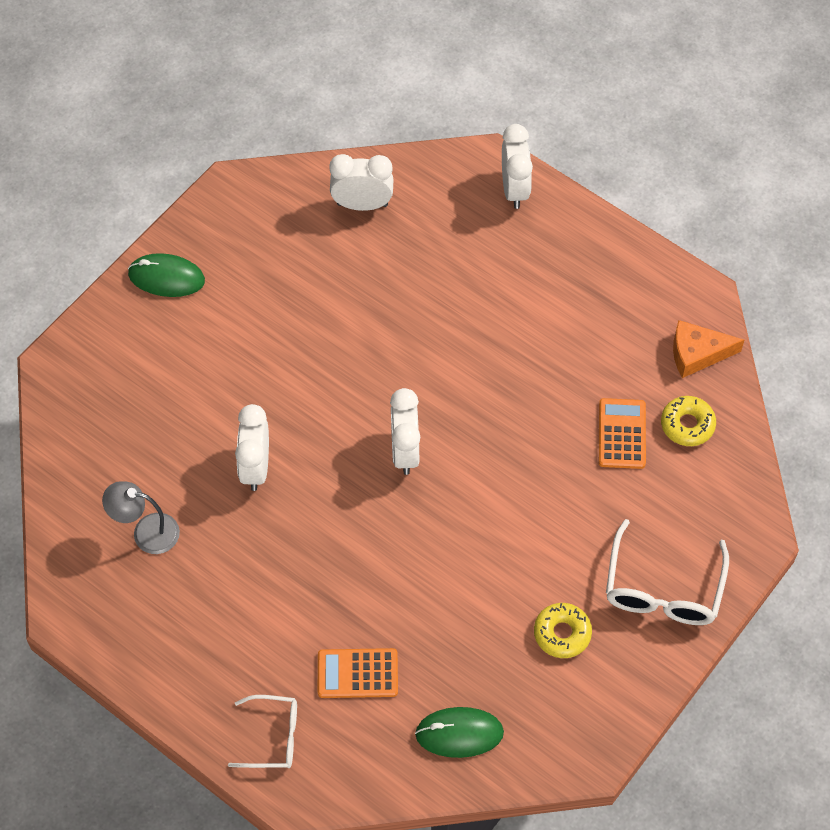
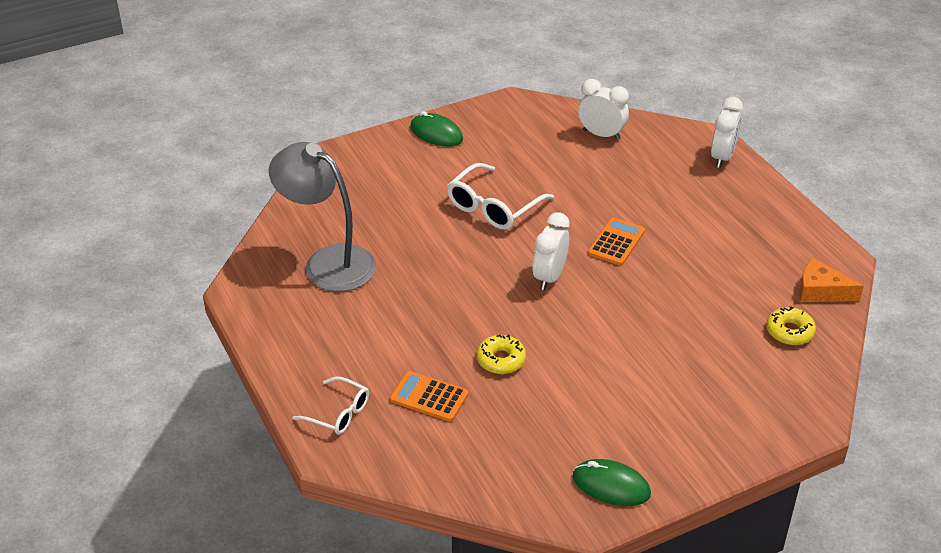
camera: 25 degrees right, 20 degrees down
grey lamp [102,481,180,554] -> grey lamp [269,142,376,292], size x1.90
white clock [235,404,269,491] -> none
green mouse [415,707,504,758] -> green mouse moved to [573,459,651,506]
yellow donut [534,603,592,658] -> yellow donut moved to [477,334,526,374]
orange calculator [599,398,646,469] -> orange calculator moved to [588,217,645,266]
white glasses [606,519,729,625] -> white glasses moved to [447,163,554,230]

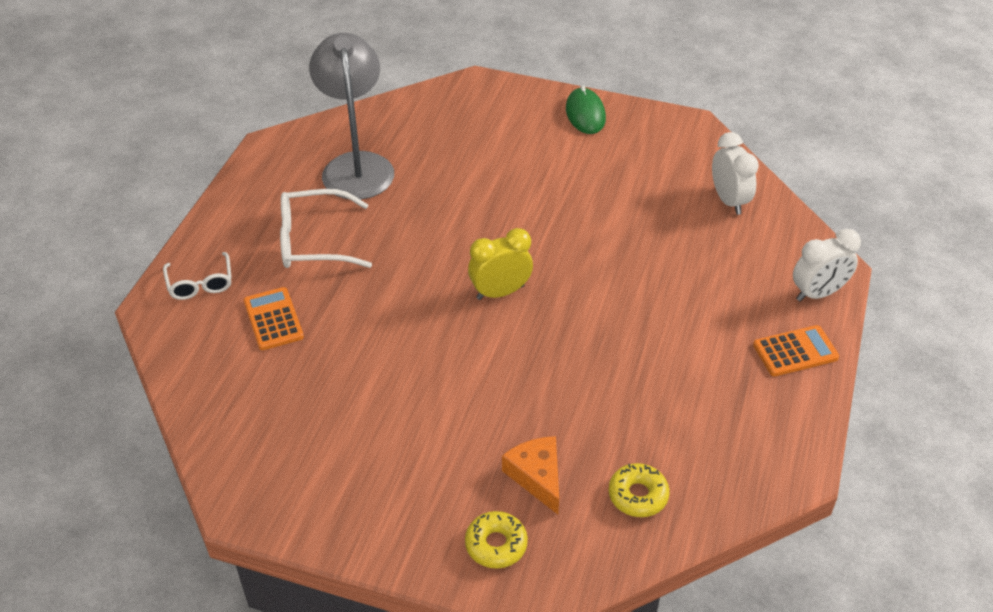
camera: 45 degrees right, 5 degrees up
white glasses [447,163,554,230] -> white glasses moved to [280,189,372,268]
yellow donut [477,334,526,374] -> yellow donut moved to [465,511,528,569]
white clock [533,212,570,290] -> yellow clock [468,228,533,300]
green mouse [573,459,651,506] -> none
orange calculator [588,217,645,266] -> orange calculator moved to [753,325,839,376]
orange cheese [799,258,864,302] -> orange cheese moved to [502,436,559,514]

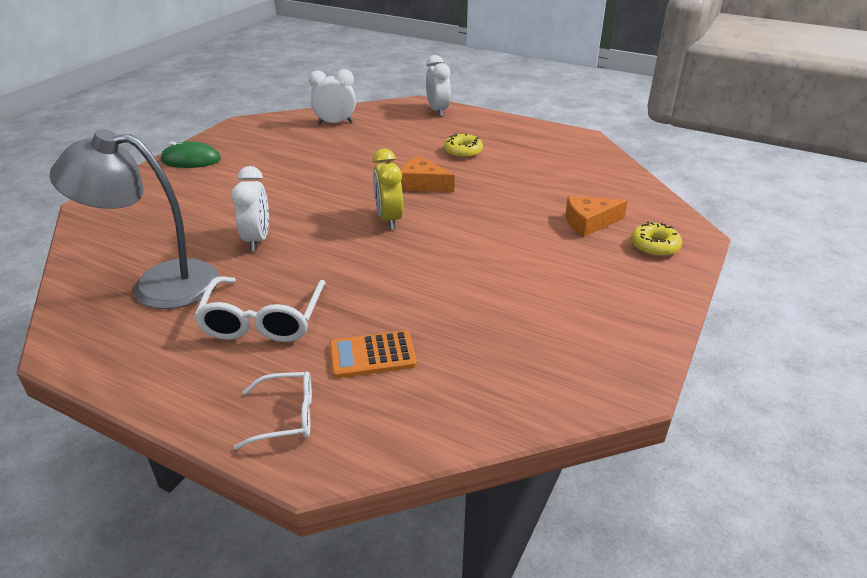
camera: 80 degrees left, 10 degrees down
yellow donut [608,463,670,517] -> yellow donut moved to [444,133,483,158]
orange calculator [753,325,839,376] -> none
none -> white clock [231,166,269,251]
none -> orange cheese [401,156,455,192]

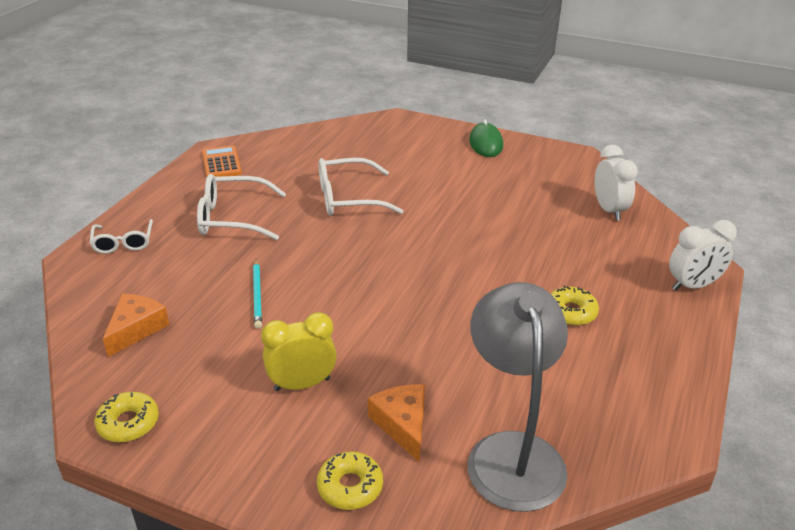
camera: 85 degrees right, 0 degrees up
grey lamp [49,129,219,309] -> grey lamp moved to [467,282,568,512]
white clock [231,166,269,251] -> white glasses [319,158,403,216]
orange calculator [329,331,417,378] -> orange calculator moved to [202,145,242,177]
yellow clock [372,149,403,230] -> yellow clock moved to [261,312,337,391]
orange cheese [401,156,455,192] -> orange cheese moved to [103,294,169,357]
none -> yellow donut [95,392,159,442]
none -> turquoise pencil [253,259,262,329]

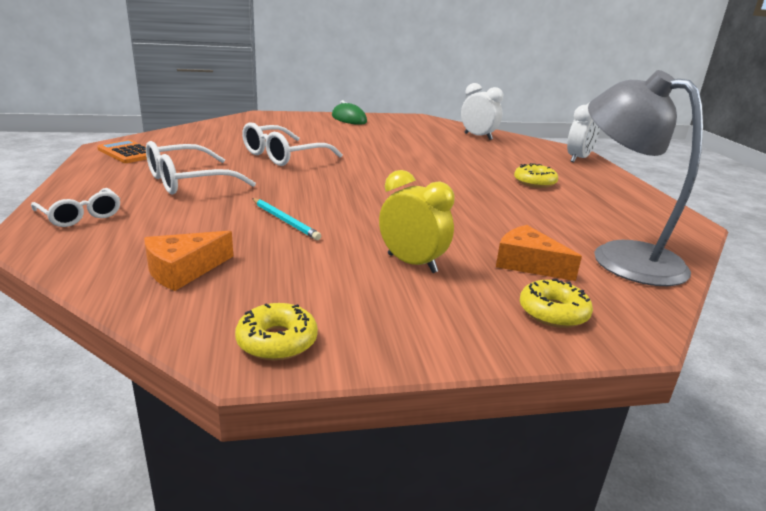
camera: 35 degrees left, 10 degrees down
orange cheese [103,294,169,357] -> orange cheese turned 120 degrees counterclockwise [144,231,233,291]
yellow clock [261,312,337,391] -> yellow clock turned 90 degrees clockwise [379,170,455,273]

